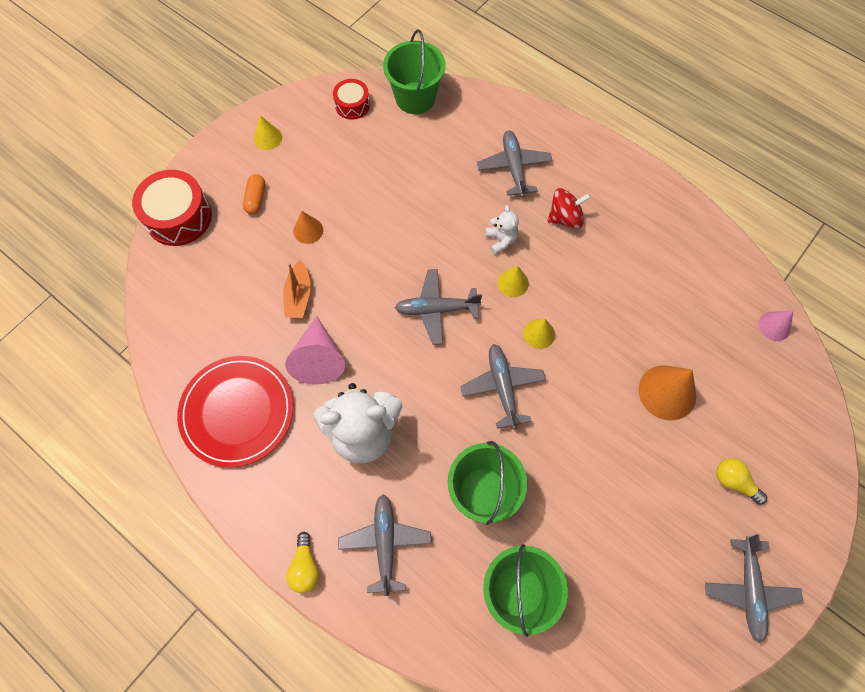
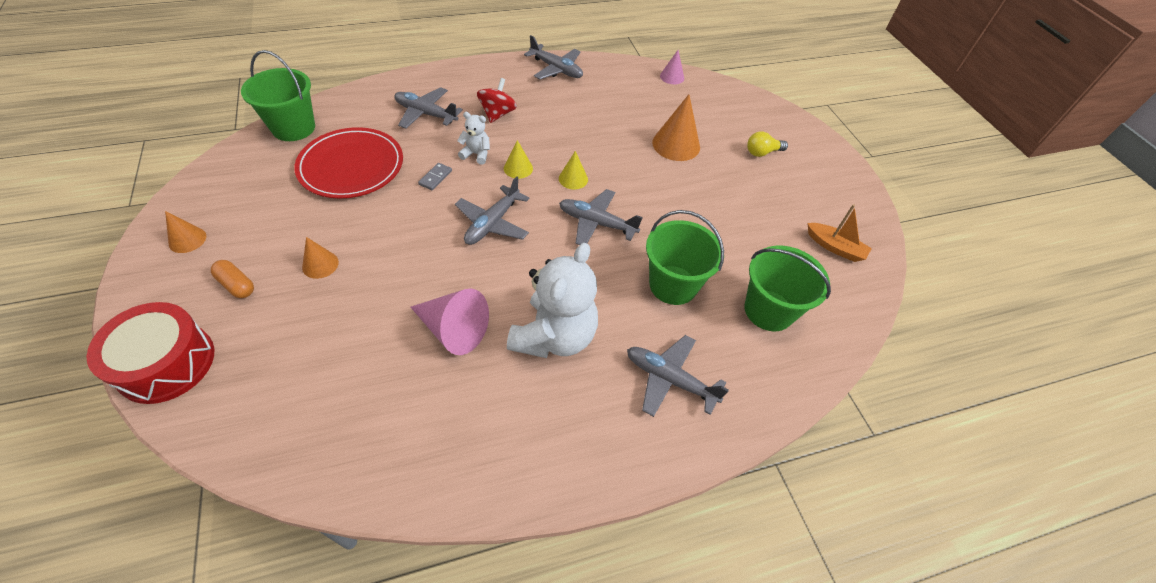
camera: 60 degrees left, 15 degrees down
red plate [177,356,293,467] -> red plate moved to [294,127,403,199]
yellow cone [254,115,282,150] -> orange cone [165,211,206,253]
orange boat [283,260,310,318] -> orange boat moved to [807,204,872,262]
yellow light bulb [286,532,319,593] -> none
red drum [333,79,370,119] -> none
grey plane [705,534,803,643] -> grey plane moved to [524,35,583,79]
none -> grey domino [418,163,452,190]

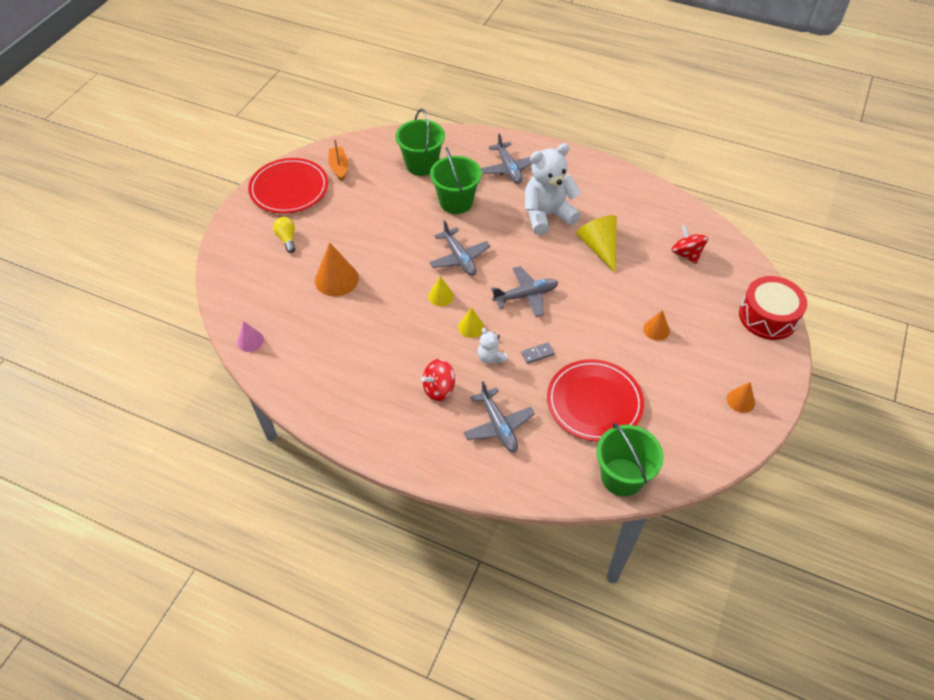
camera: 135 degrees left, 0 degrees up
orange capsule [211,260,254,298] -> none
pink cone [411,288,489,355] -> yellow cone [576,215,617,273]
grey plane [524,35,583,79] -> none
yellow light bulb [747,131,788,157] -> yellow light bulb turned 135 degrees counterclockwise [273,217,295,253]
none -> red plate [248,158,328,213]
none -> red spinning top [671,225,708,264]

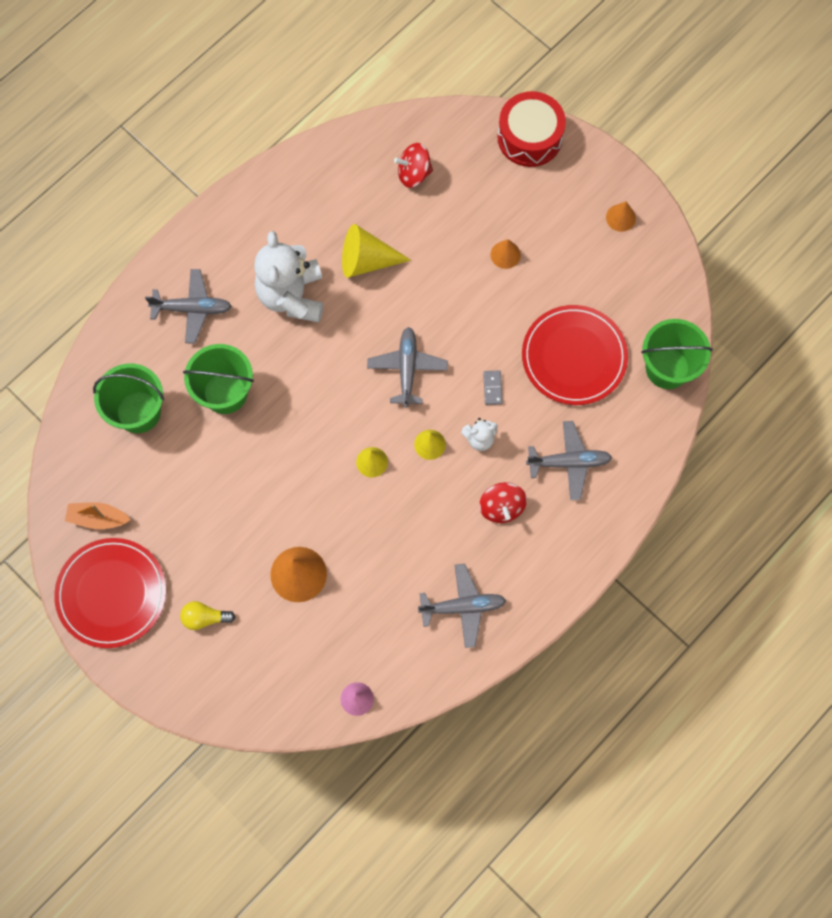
camera: 70 degrees left, 20 degrees up
grey plane [429,220,490,276] -> grey plane moved to [418,564,506,648]

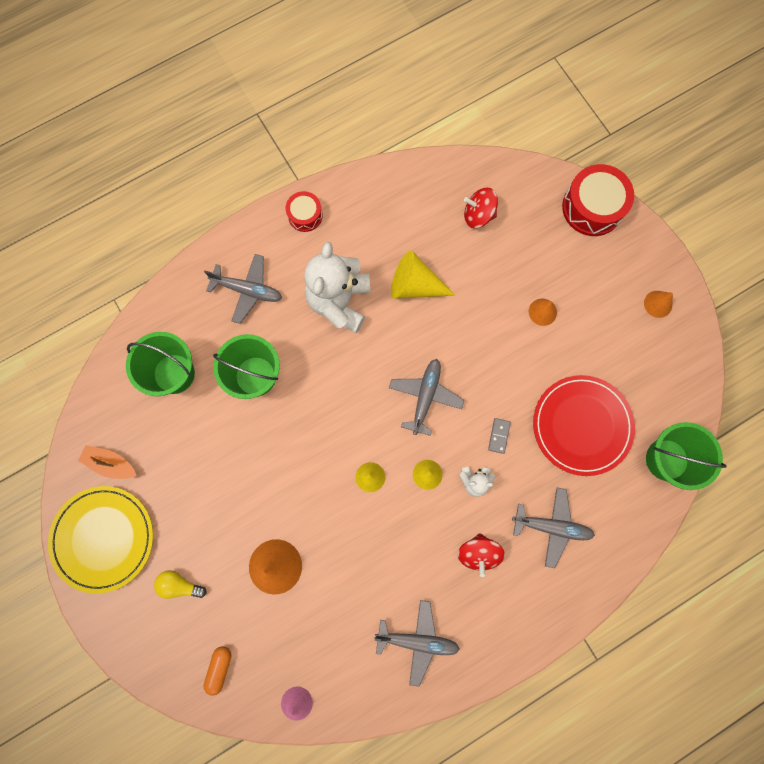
camera: 15 degrees right, 5 degrees up
red plate [54,538,166,648] -> yellow plate [48,486,153,594]
none -> orange capsule [204,646,231,696]
none -> red drum [286,191,323,232]

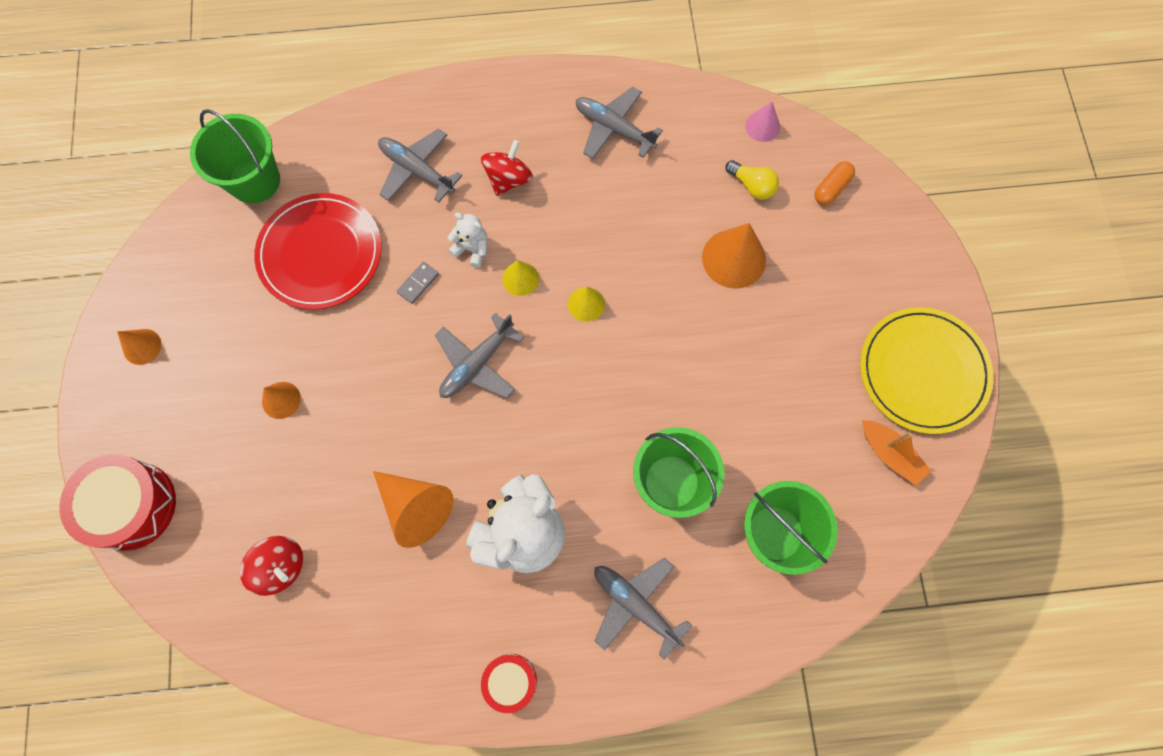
camera: 155 degrees left, 5 degrees down
yellow light bulb [154,570,207,599] -> yellow light bulb moved to [725,160,779,200]
yellow cone [391,250,455,299] -> orange cone [373,471,454,548]

